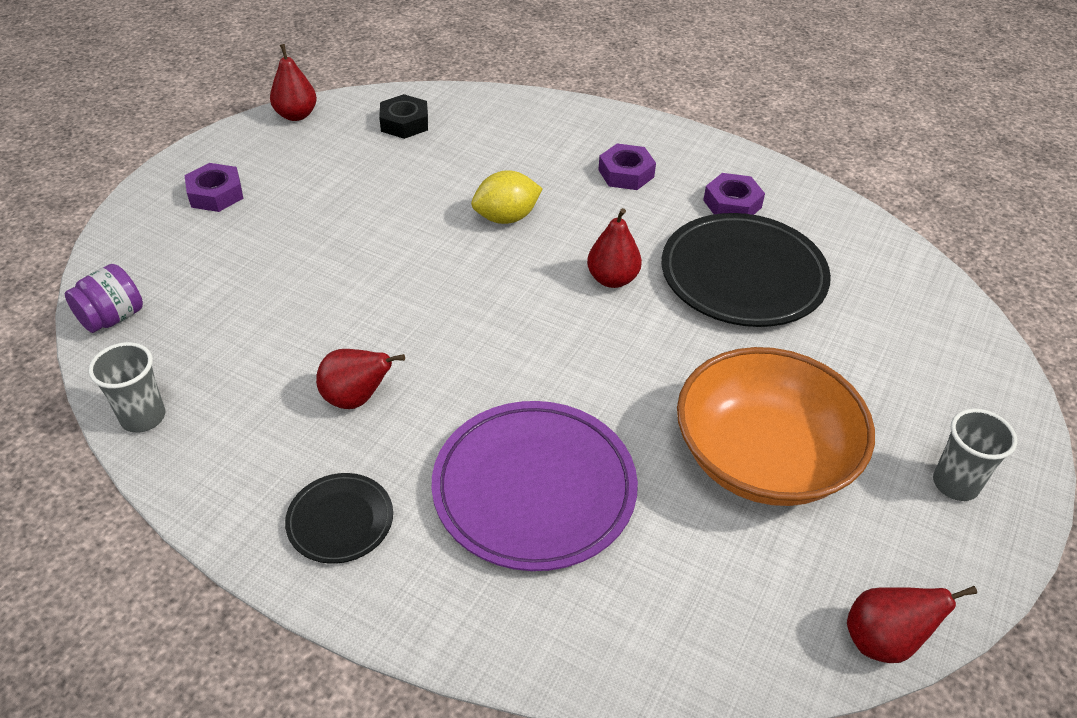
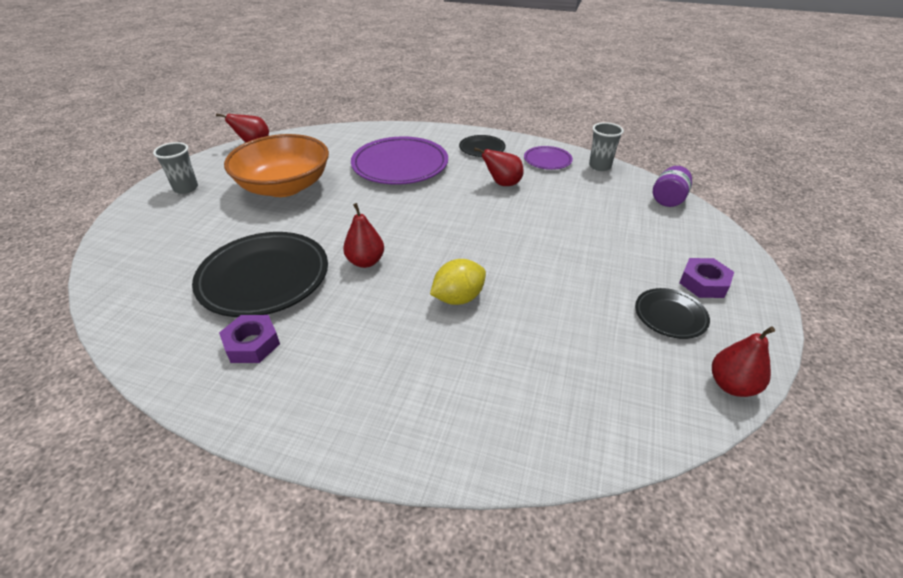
camera: 170 degrees right, 5 degrees down
black nut [379,94,428,139] -> none
purple nut [598,143,656,190] -> none
none -> purple plate [524,146,573,170]
none -> black plate [635,288,710,339]

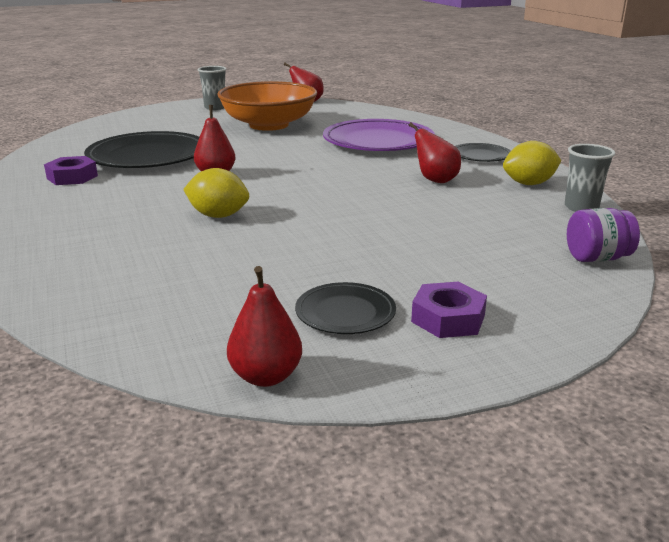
camera: 50 degrees right, 15 degrees down
purple plate [524,146,573,170] -> yellow lemon [503,141,561,185]

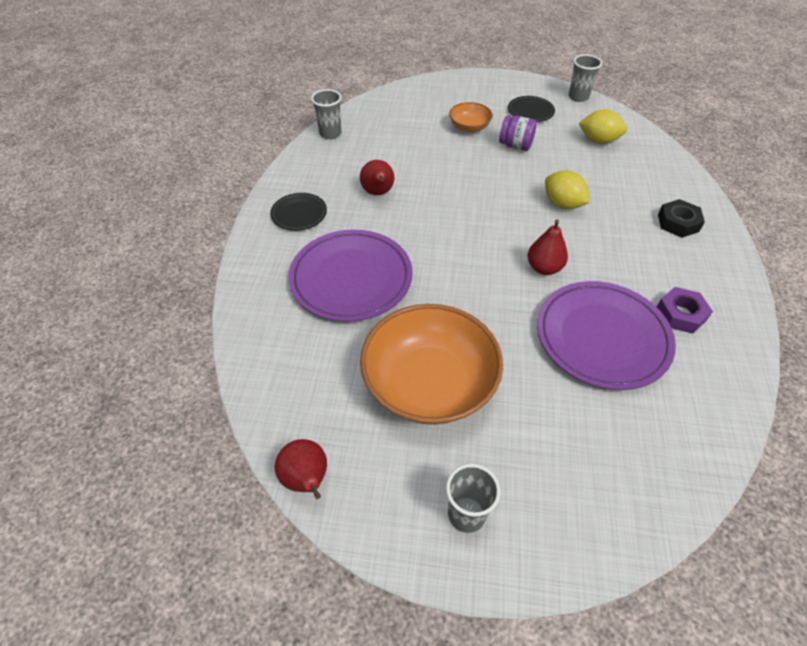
camera: 150 degrees left, 25 degrees up
black plate [84,131,199,168] -> purple plate [537,281,676,390]
red pear [227,266,302,387] -> grey cup [569,54,602,102]
purple nut [411,282,487,338] -> none
yellow lemon [503,141,561,185] -> yellow lemon moved to [579,109,627,144]
purple jar [567,208,640,262] -> purple jar moved to [499,116,537,151]
none -> orange bowl [449,102,493,132]
none -> black nut [658,199,705,238]

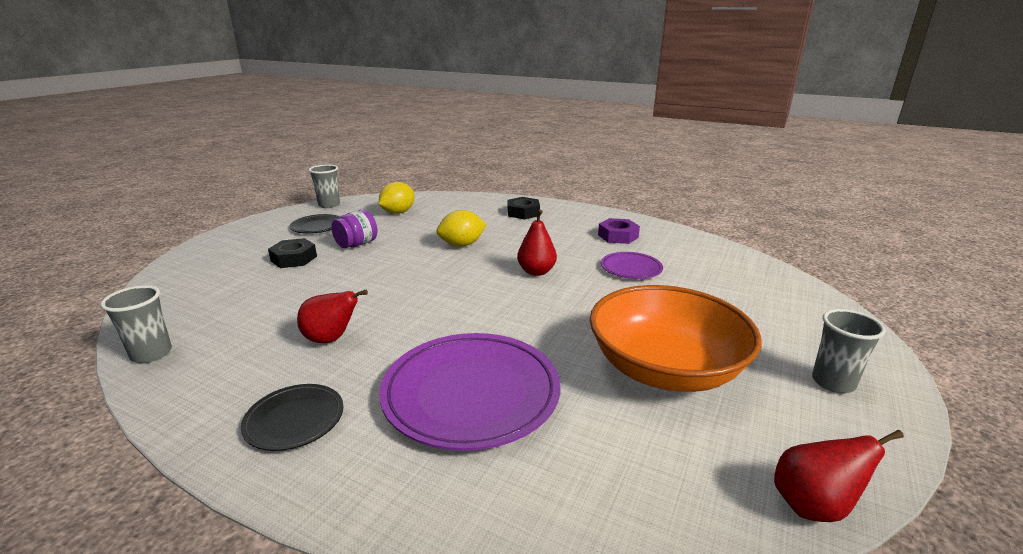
camera: 70 degrees left, 25 degrees down
orange bowl [449,102,493,132] -> black nut [268,238,317,268]
purple plate [537,281,676,390] -> purple plate [601,252,663,279], size x0.51

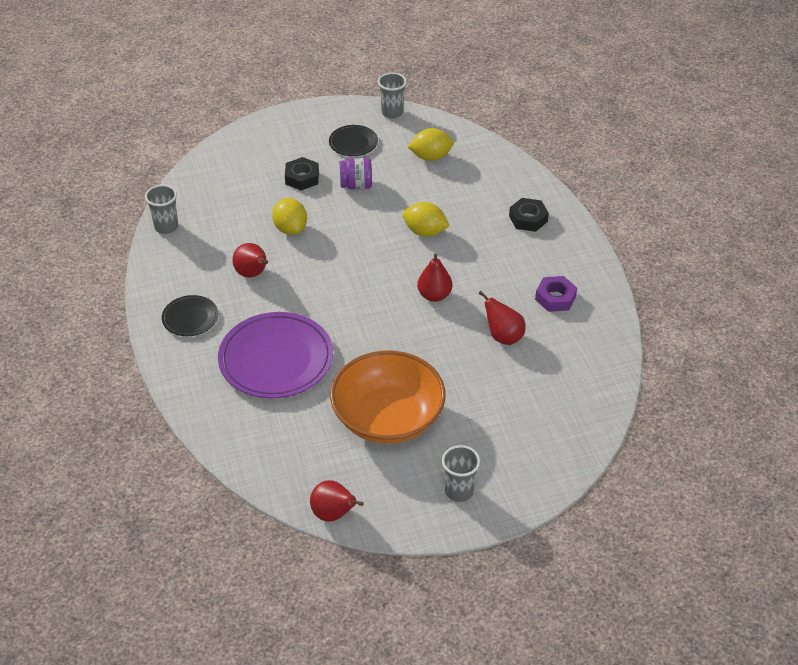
camera: 45 degrees right, 20 degrees up
purple plate [601,252,663,279] -> red pear [478,291,525,345]
none -> yellow lemon [272,198,307,235]

